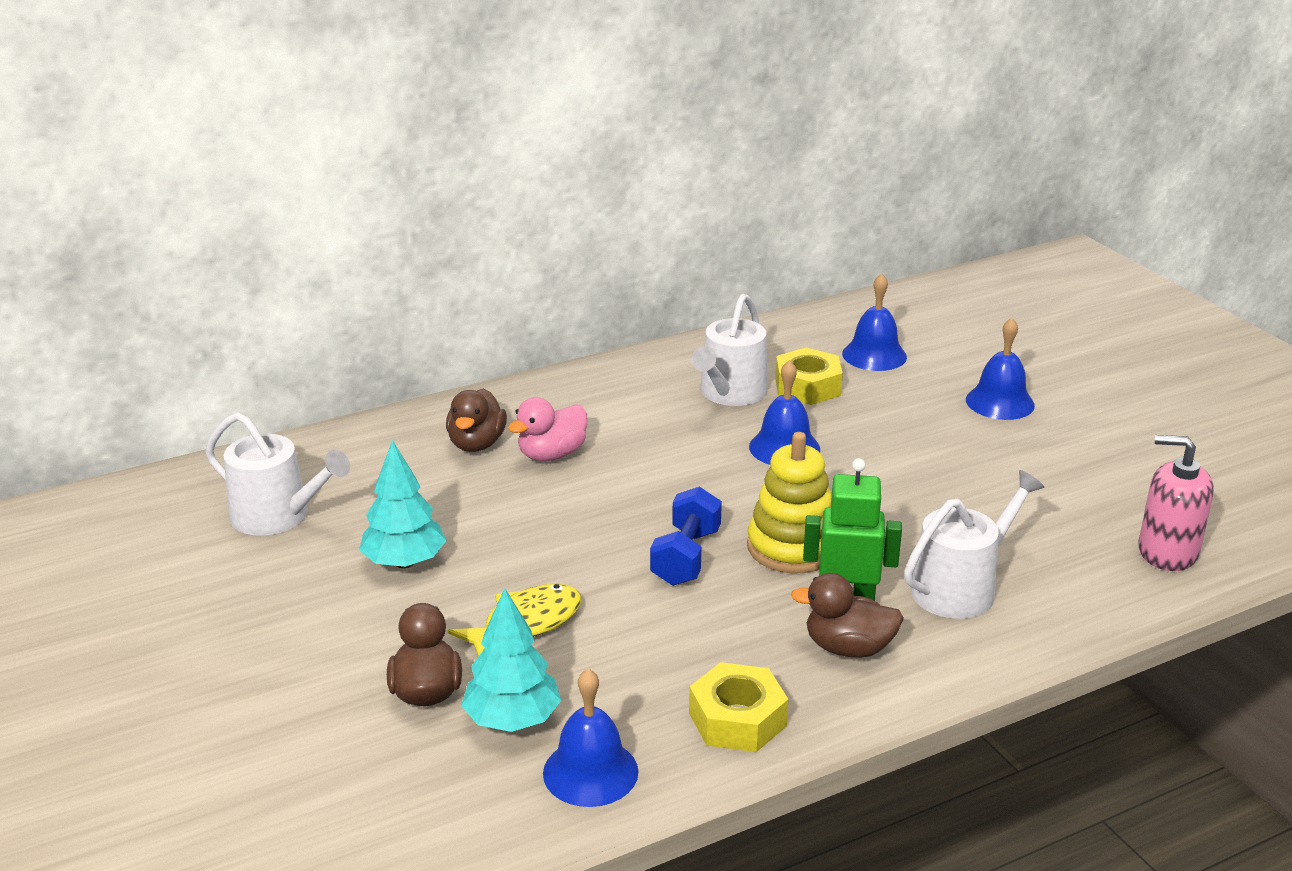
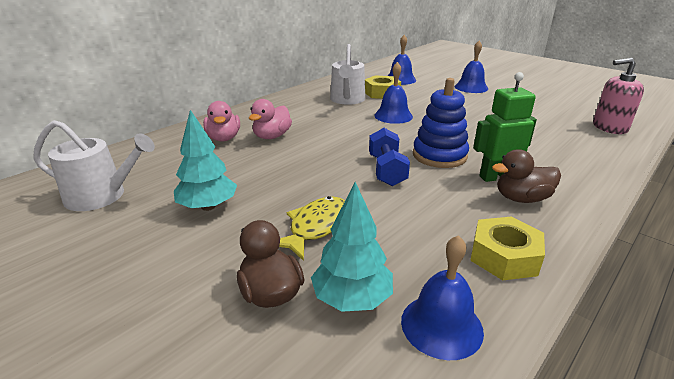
camera: 20 degrees left, 0 degrees up
brown duck [446,389,507,452] -> pink duck [203,101,240,141]
yellow stacking toy [747,432,832,573] -> blue stacking toy [413,78,469,168]
white watering can [904,470,1044,619] -> none

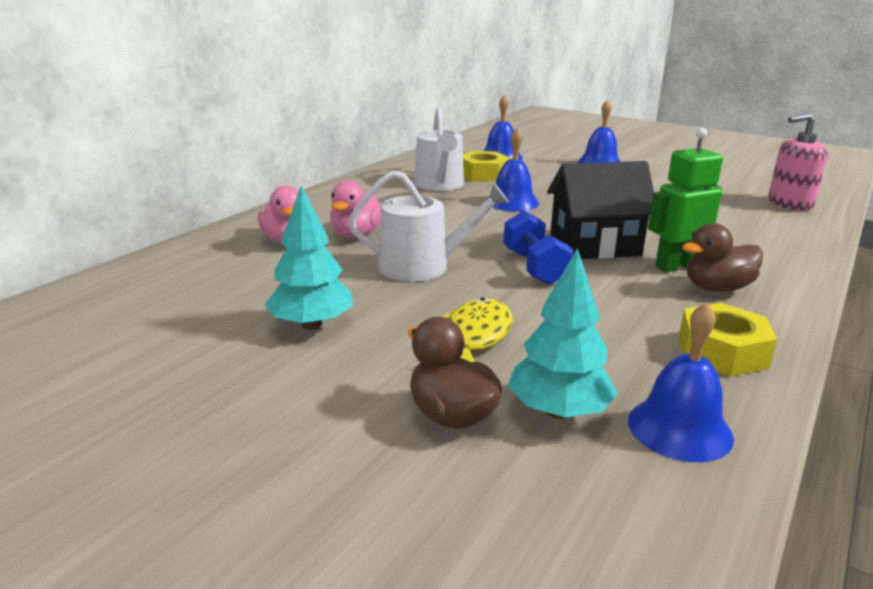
camera: 10 degrees left, 5 degrees down
white watering can [33,120,155,211] -> white watering can moved to [349,170,509,282]
blue stacking toy [413,78,469,168] -> black house [547,161,654,259]

